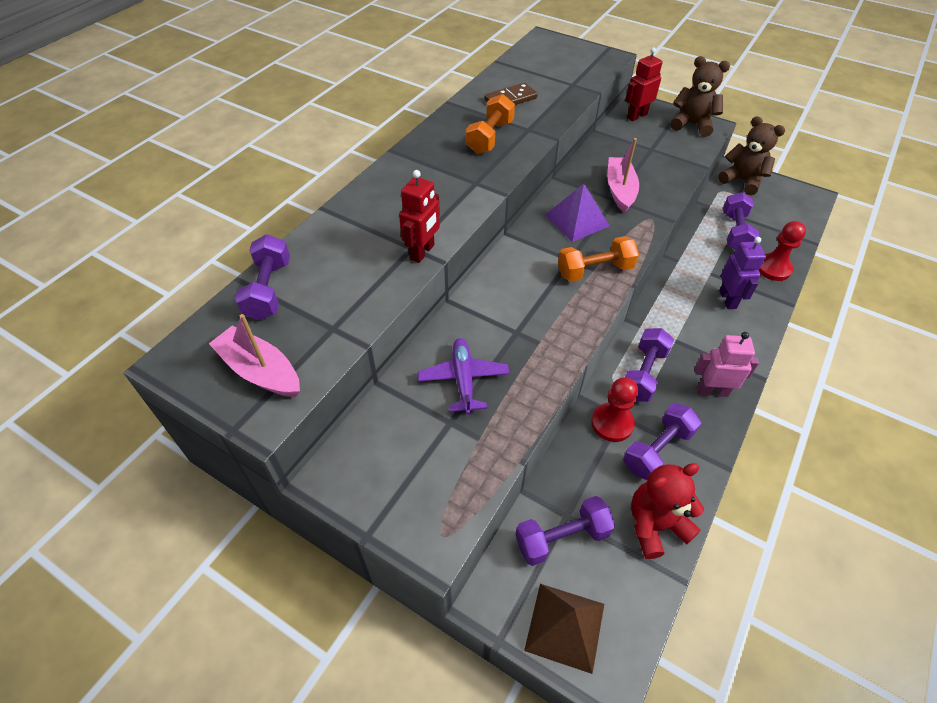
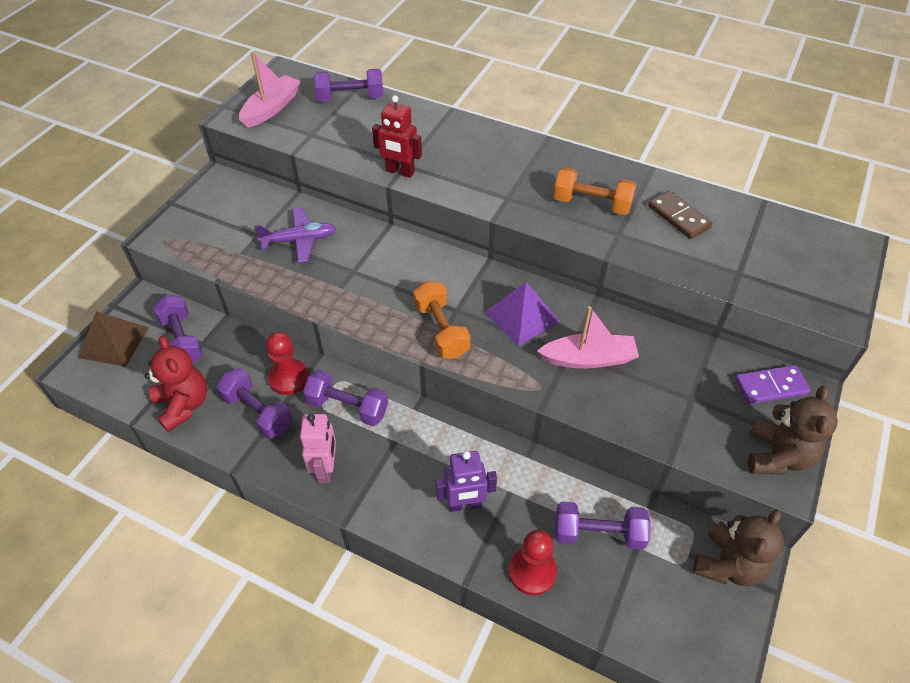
camera: 85 degrees right, 0 degrees up
red robot [625,47,663,121] -> purple domino [735,365,811,404]

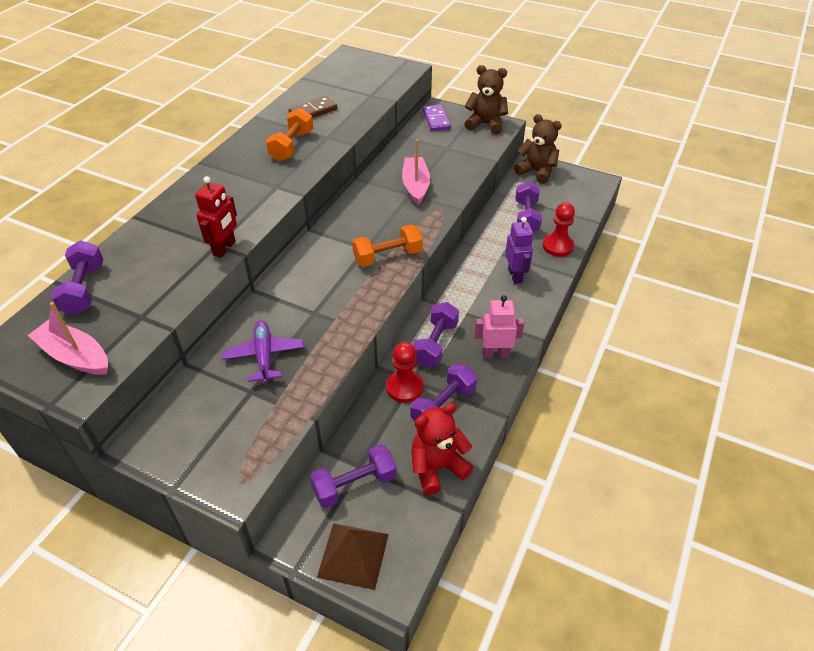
camera: 90 degrees left, 5 degrees down
purple pyramid [485,282,560,346] -> none

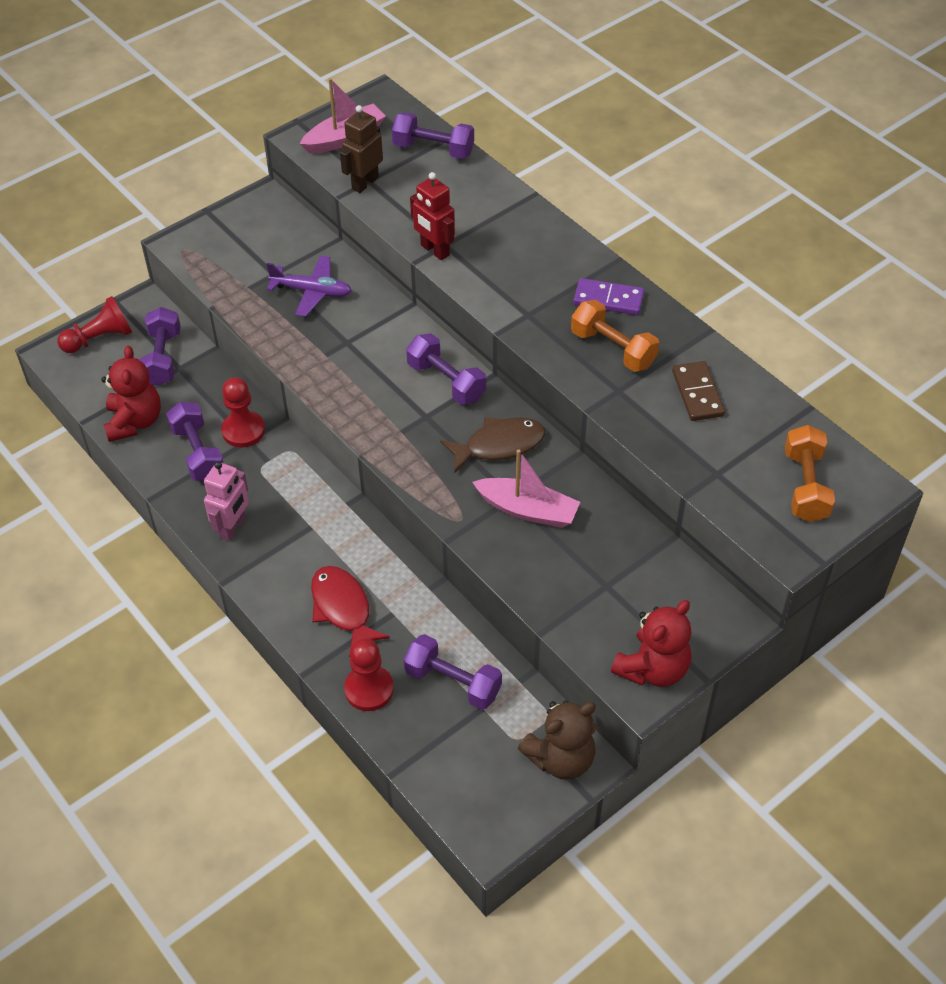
camera: 115 degrees right, 5 degrees up
brown pyramid [317,523,389,590] -> red pawn [57,296,132,353]
orange dumbbell [352,225,423,267] -> orange dumbbell moved to [785,425,835,522]
purple dumbbell [413,302,459,367] -> purple dumbbell moved to [406,333,486,405]
purple domino [423,104,451,131] -> purple domino moved to [573,278,644,315]
brown teddy bear [465,65,508,135] -> red teddy bear [611,600,691,687]
purple robot [505,217,533,284] -> red fish [311,566,389,657]
none -> brown robot [340,105,383,193]
none -> brown fish [440,417,546,472]

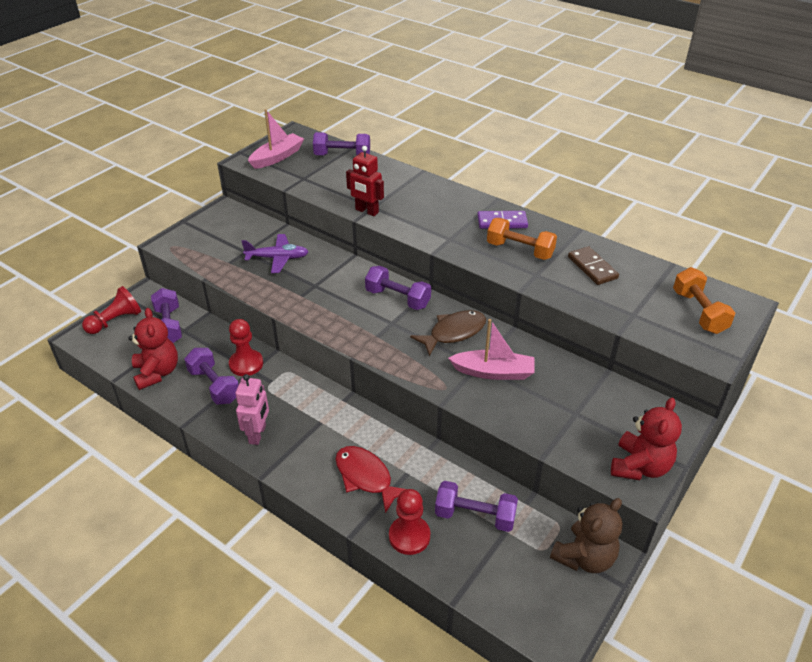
camera: 15 degrees left, 10 degrees down
brown robot [340,105,383,193] -> none

